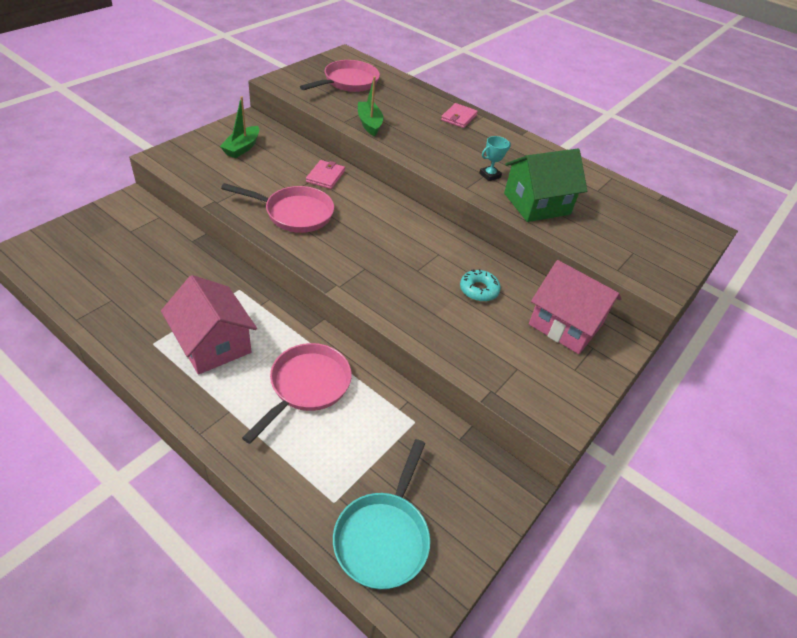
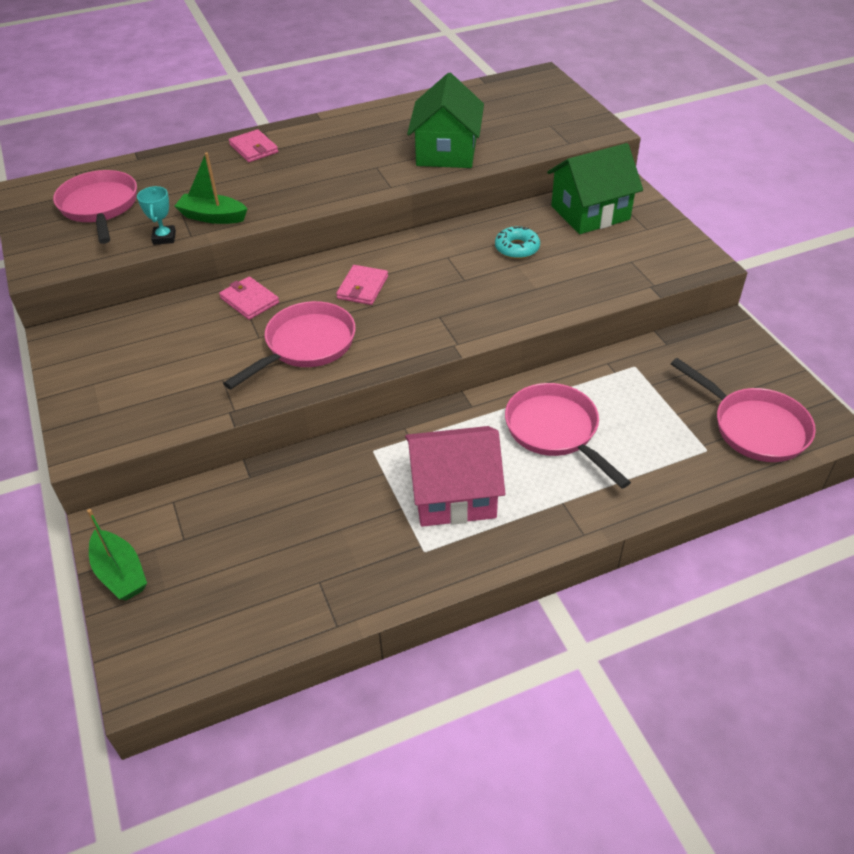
camera: 55 degrees left, 0 degrees up
green boat [220,96,260,158] -> green boat moved to [87,509,147,601]
turquoise pan [333,439,430,589] -> pink pan [671,358,816,462]
turquoise trophy [479,136,511,181] -> turquoise trophy moved to [137,186,176,245]
pink house [529,260,622,354] -> green house [547,143,643,234]
none -> pink wallet [336,265,388,305]

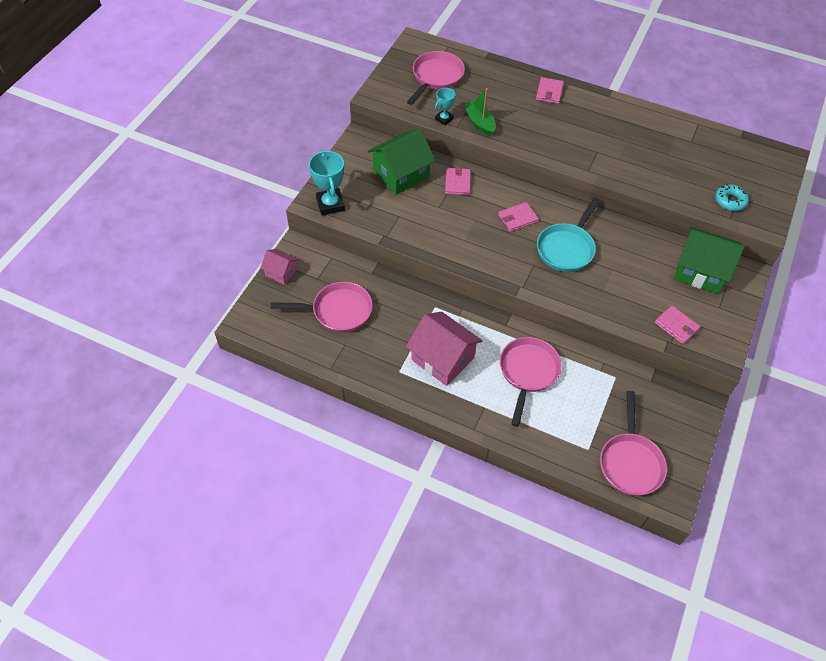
camera: 45 degrees right, 10 degrees up
green boat [87,509,147,601] -> pink house [260,249,298,285]
pink pan [223,301,356,390] -> pink pan moved to [271,282,373,333]
green house [407,73,484,168] -> green house moved to [368,129,435,195]
turquoise donut [495,226,540,259] -> turquoise donut moved to [715,184,749,211]
none -> turquoise trophy [309,150,345,215]
none -> turquoise pan [537,197,600,272]
none -> pink wallet [654,305,700,345]

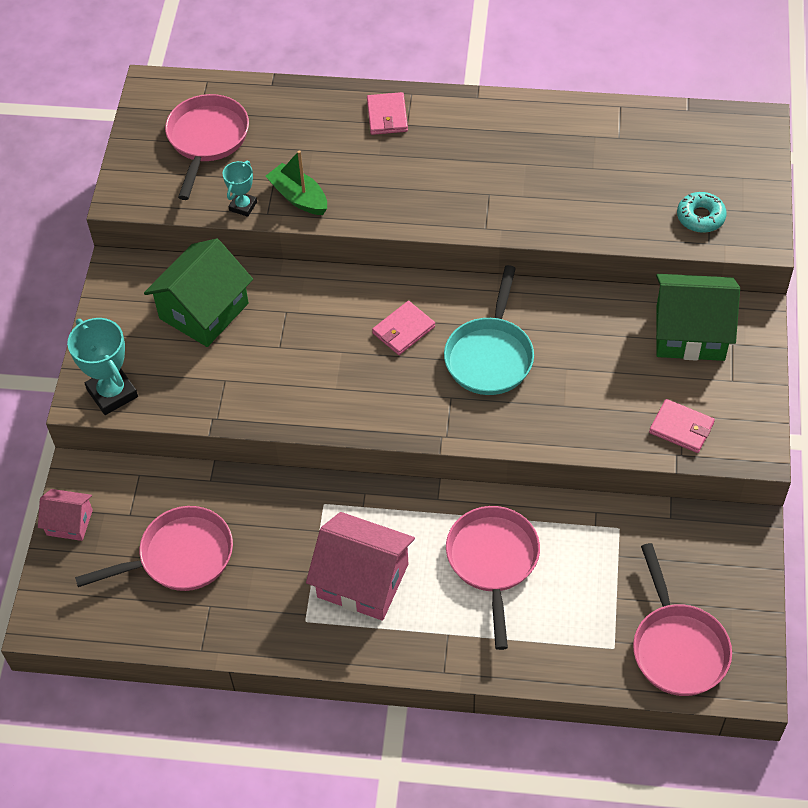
camera: 15 degrees left, 0 degrees up
pink wallet [445,167,471,195] -> none

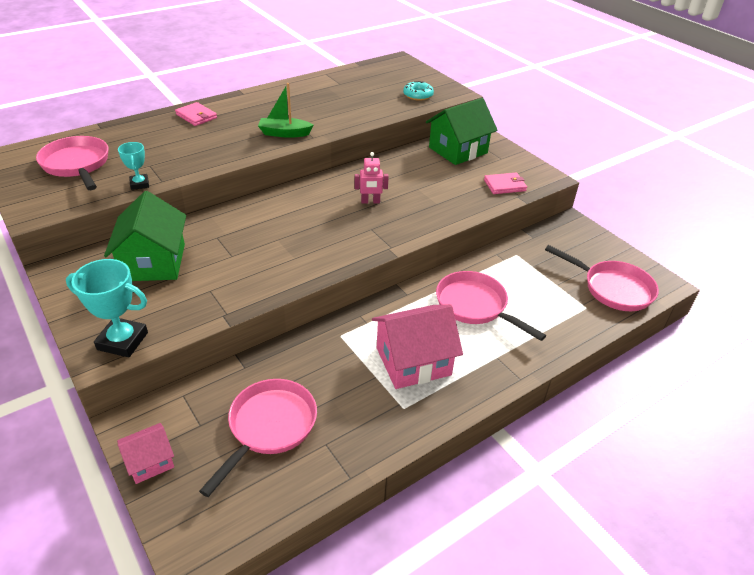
camera: 45 degrees left, 15 degrees down
green boat [266,150,327,215] -> green boat moved to [258,83,314,138]
pink wallet [372,301,435,355] -> none
turquoise pan [444,265,534,395] -> pink robot [355,152,389,204]

